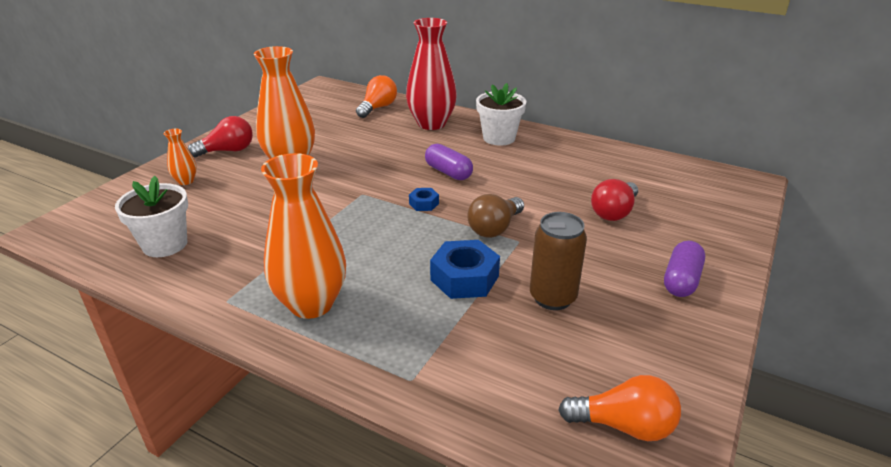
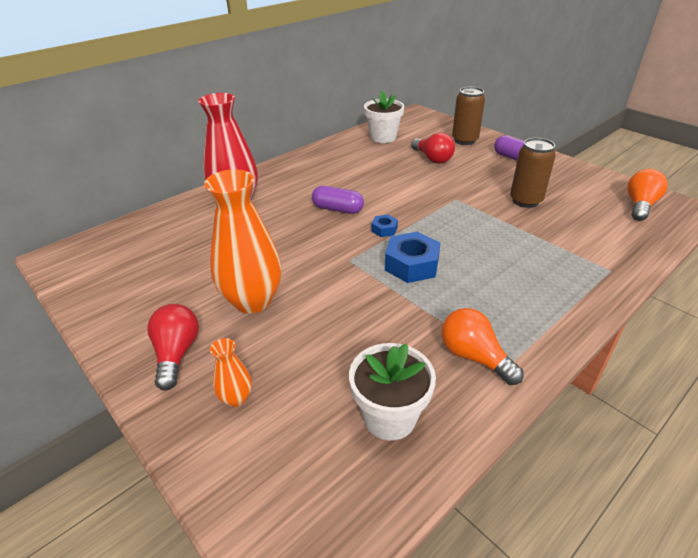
camera: 70 degrees left, 5 degrees up
orange vase [261,153,346,319] -> none
orange light bulb [356,75,397,118] -> orange light bulb moved to [442,308,524,385]
purple capsule [425,144,473,180] -> purple capsule turned 45 degrees clockwise [312,186,364,214]
blue nut [430,240,500,299] -> blue nut moved to [385,232,441,283]
brown light bulb [467,194,524,238] -> none
white flower pot [476,83,527,146] -> white flower pot moved to [364,91,404,143]
none -> brown can [452,87,485,145]

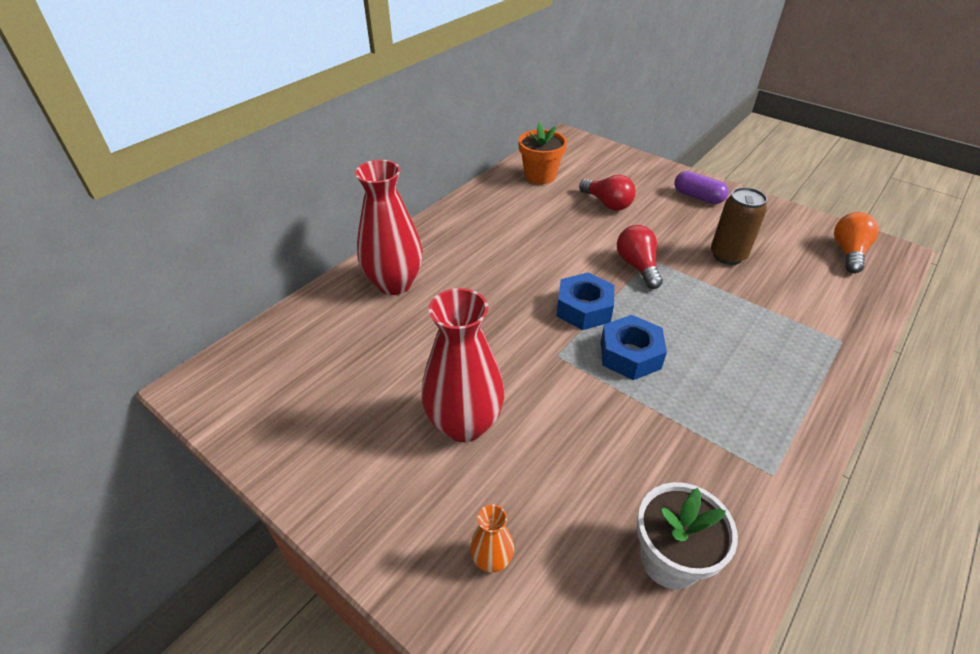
camera: 10 degrees left, 5 degrees up
red light bulb [147,304,199,390] -> red light bulb moved to [617,225,663,289]
orange vase [204,169,282,314] -> red vase [421,288,504,442]
purple capsule [312,186,364,214] -> none
white flower pot [364,91,404,143] -> orange flower pot [518,122,567,184]
blue nut [371,215,398,237] -> blue nut [557,273,614,330], size x1.94
orange light bulb [442,308,524,385] -> none
brown can [452,87,485,145] -> none

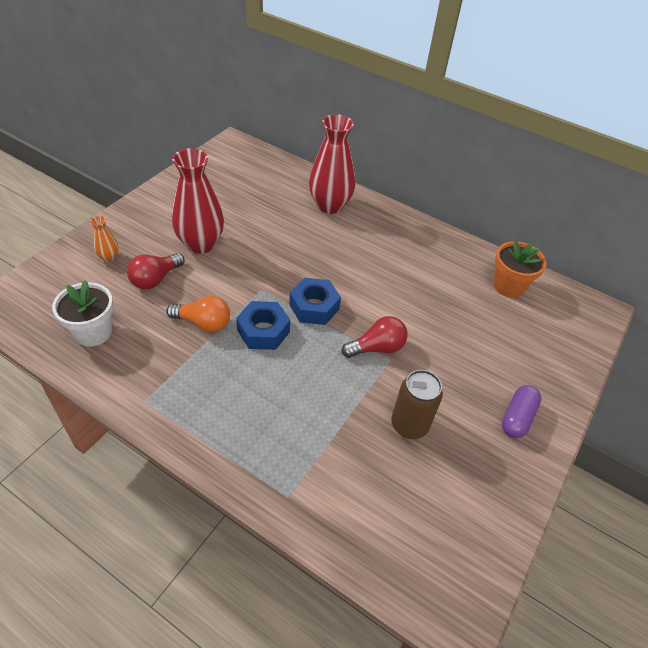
camera: 80 degrees right, 5 degrees up
red light bulb [579,175,636,211] -> red light bulb moved to [127,253,185,289]
orange light bulb [834,212,879,273] -> orange light bulb moved to [166,296,230,332]

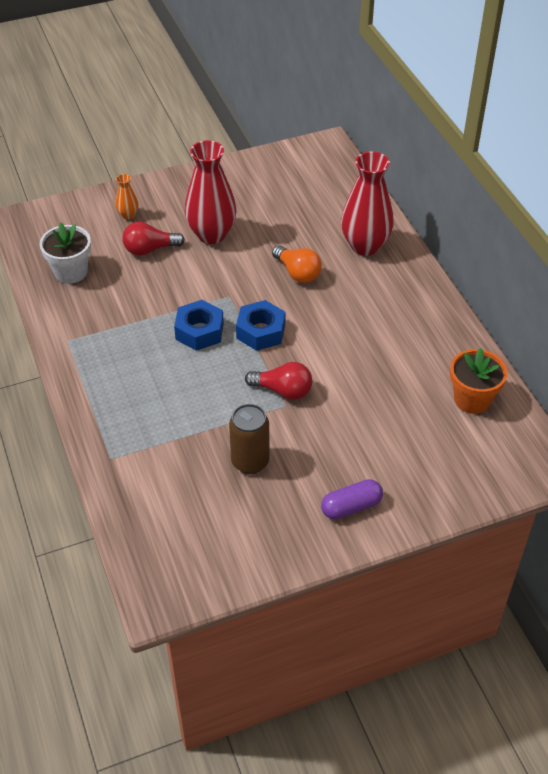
camera: 40 degrees right, 0 degrees up
orange light bulb [166,296,230,332] -> orange light bulb moved to [272,245,322,283]

